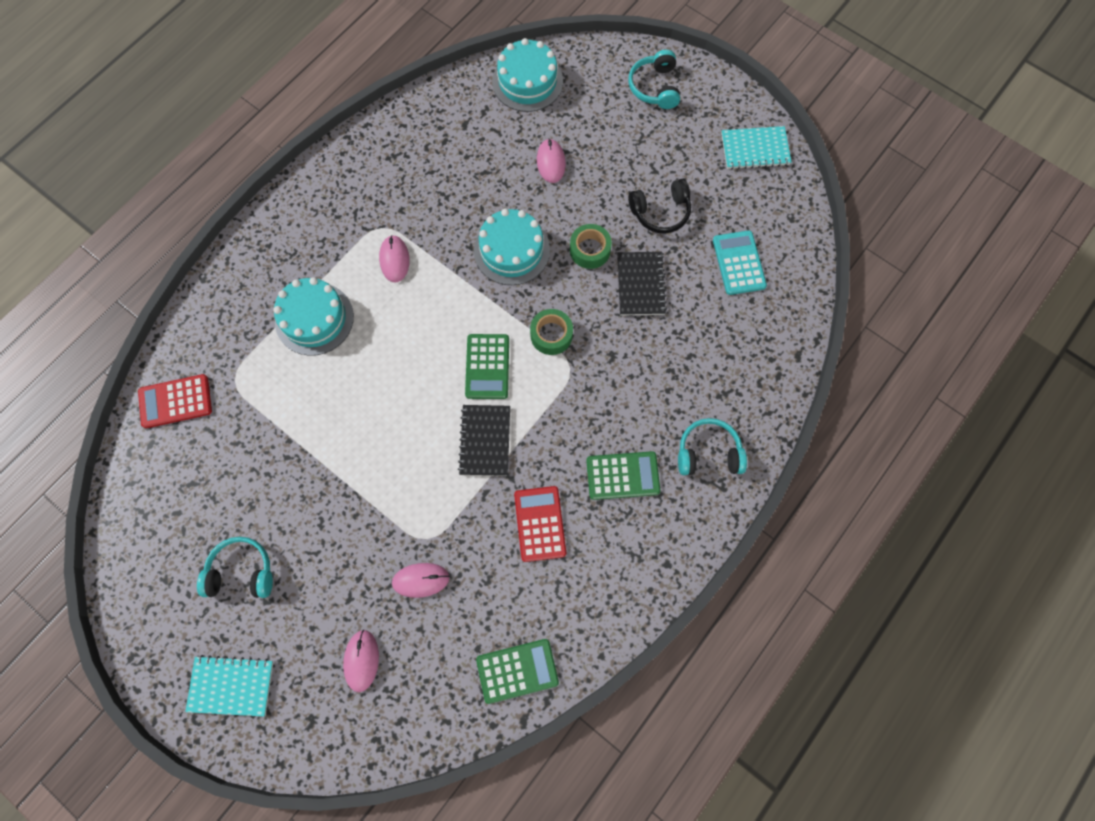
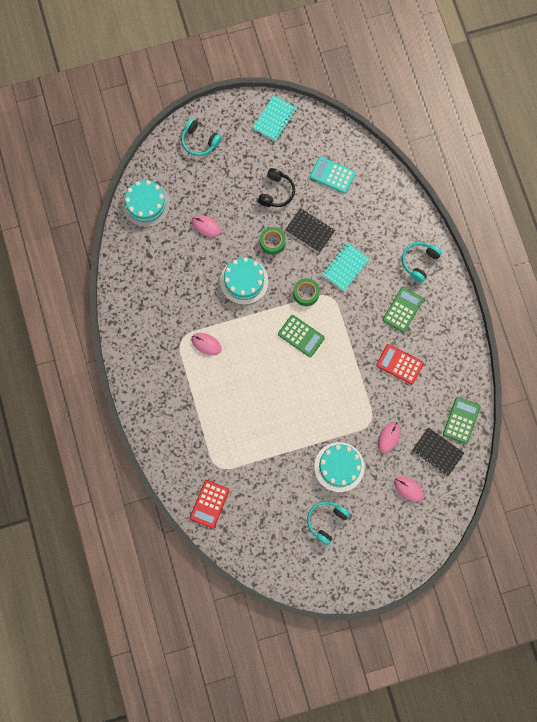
camera: 55 degrees left, 5 degrees up
turquoise notebook [185,655,273,717] -> turquoise notebook moved to [322,243,370,291]
turquoise cake [273,277,354,356] -> turquoise cake moved to [314,442,365,492]
black notebook [458,405,510,476] -> black notebook moved to [412,427,464,476]

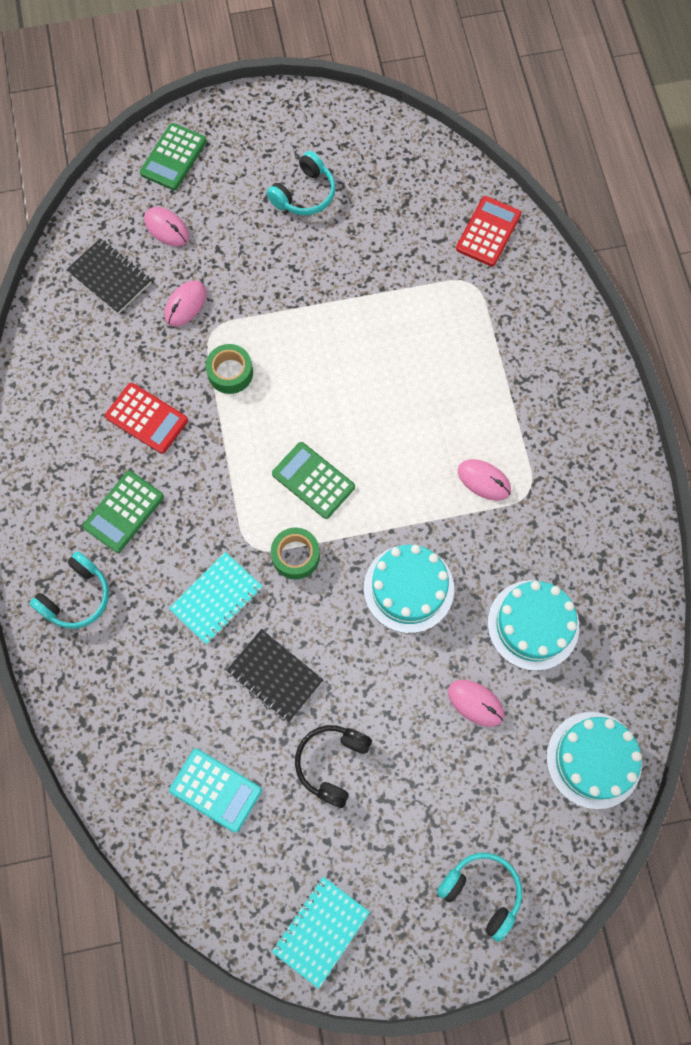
camera: 175 degrees left, 5 degrees down
green tape [260,227,286,255] -> green tape moved to [205,344,253,394]
turquoise cake [314,442,365,492] -> turquoise cake moved to [487,580,579,671]
green calculator [443,397,481,444] -> green calculator moved to [140,123,207,190]

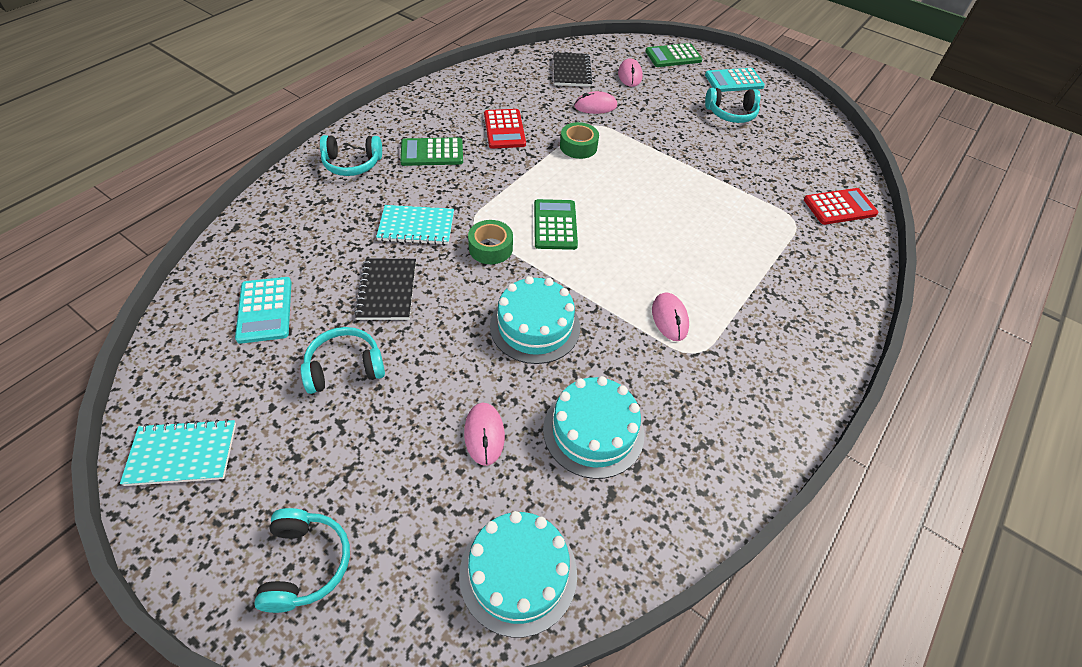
camera: 45 degrees right, 20 degrees down
black headphones [295,725,372,808] -> turquoise headphones [301,327,385,394]
none -> turquoise calculator [705,68,765,92]

